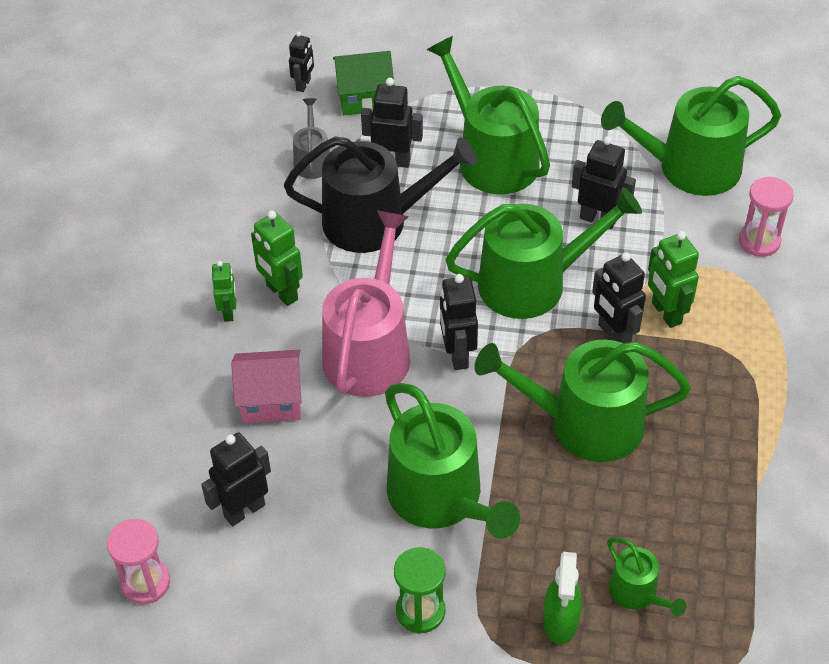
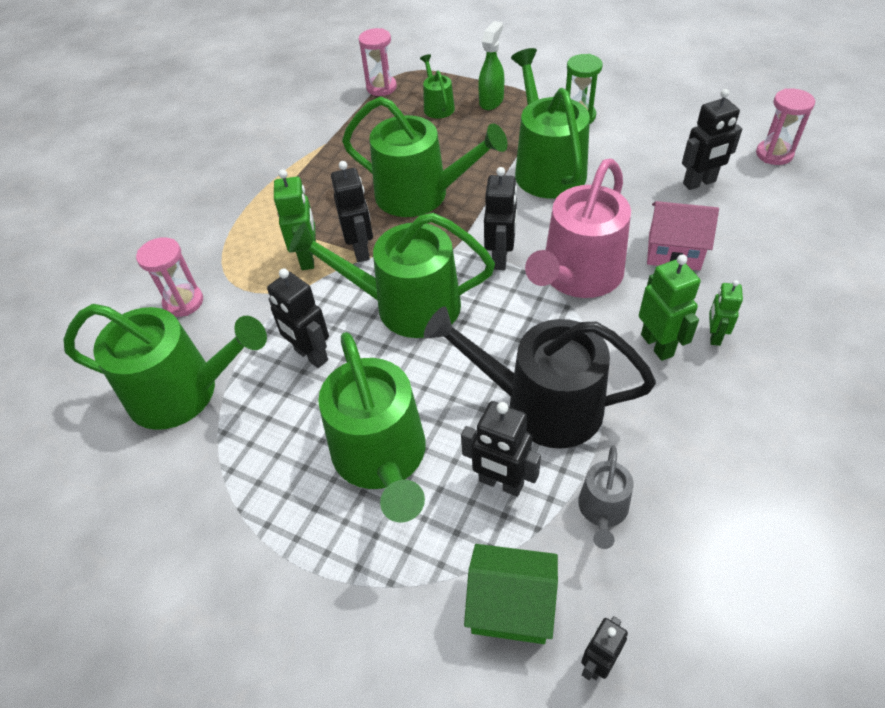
camera: 160 degrees left, 0 degrees up
none -> pink hourglass [358,28,397,96]

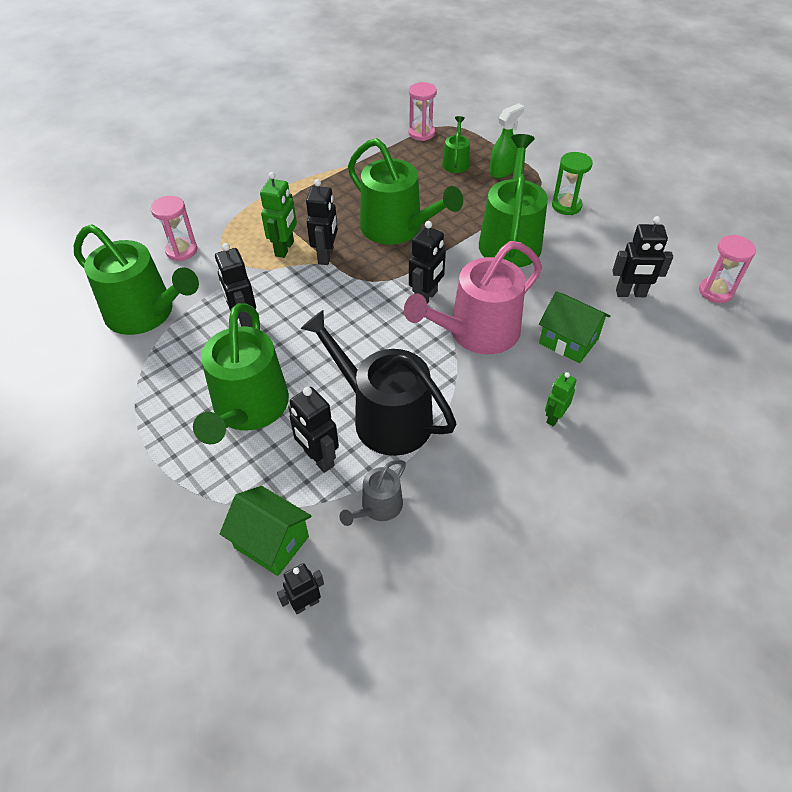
camera: 20 degrees right, 0 degrees up
green watering can [289,213,495,338] -> none
green robot [639,255,701,361] -> none
pink house [647,201,719,271] -> green house [539,292,610,364]

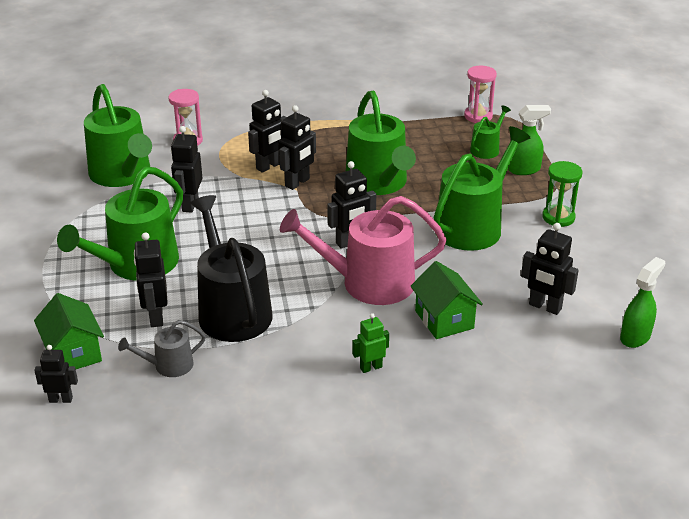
camera: 30 degrees right, 15 degrees down
green robot [260,172,297,258] -> black robot [248,90,287,173]
pink hourglass [699,235,756,303] -> green spray bottle [620,257,665,348]

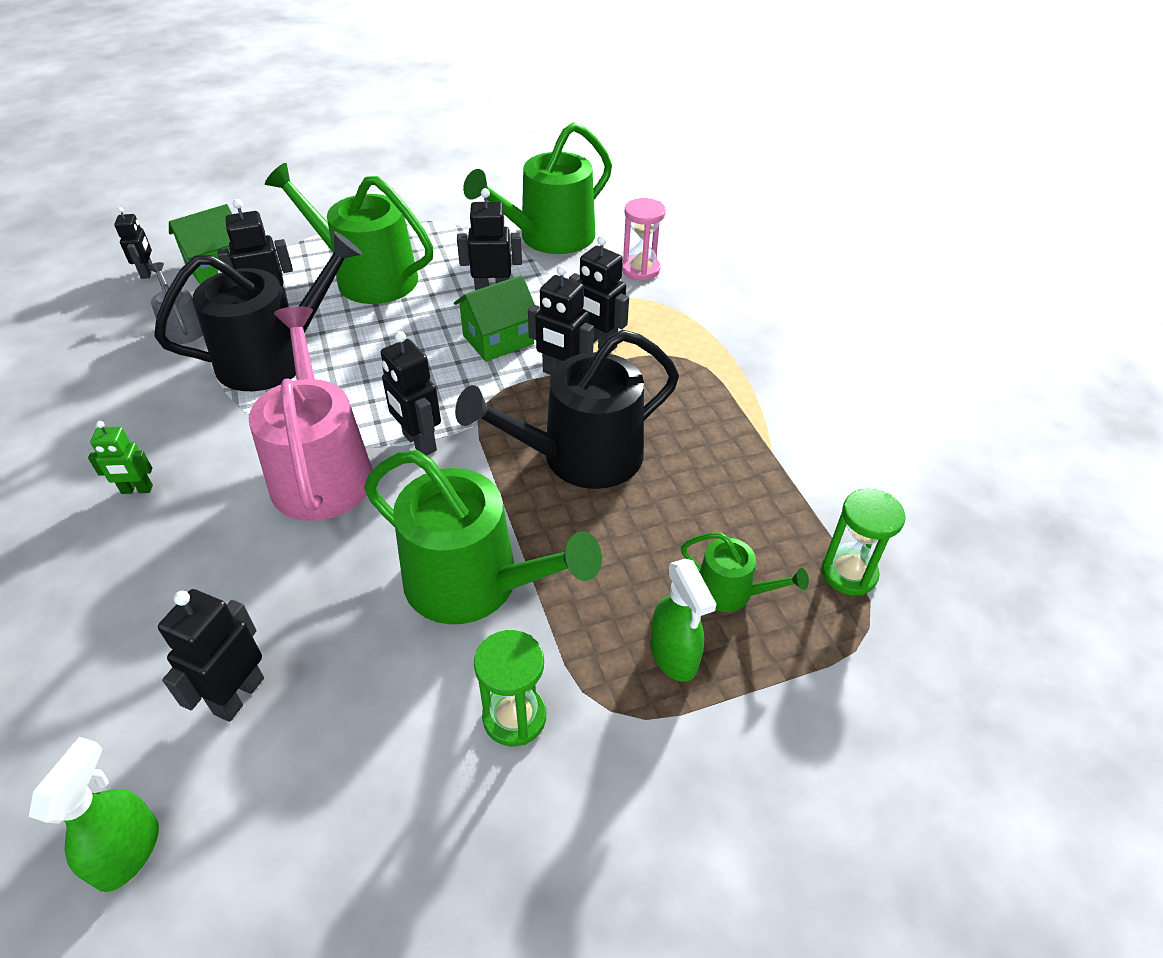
camera: 80 degrees right, 10 degrees up
green watering can [346,91,416,195] -> black watering can [455,330,679,489]
green robot [353,313,389,373] -> green robot turned 120 degrees clockwise [88,421,153,494]
green house [410,261,483,339] -> green house moved to [454,275,535,362]
pink hourglass [464,66,497,123] -> green hourglass [821,488,905,595]
green spray bottle [620,257,665,348] -> green spray bottle turned 105 degrees counterclockwise [29,737,159,892]

